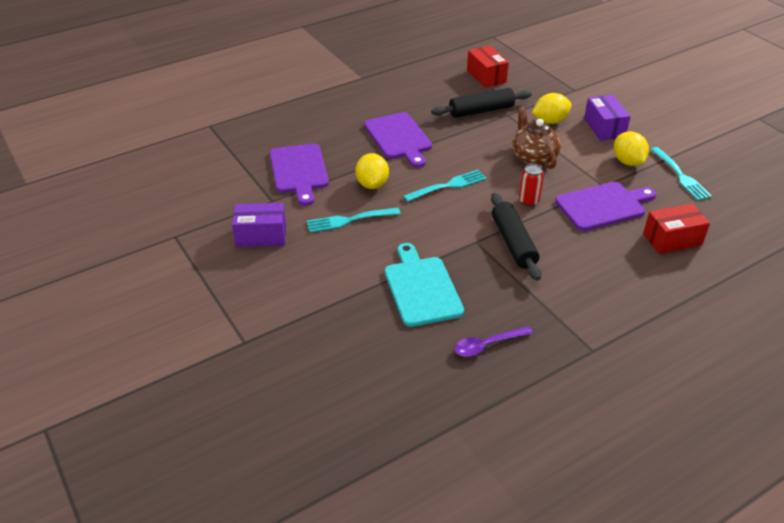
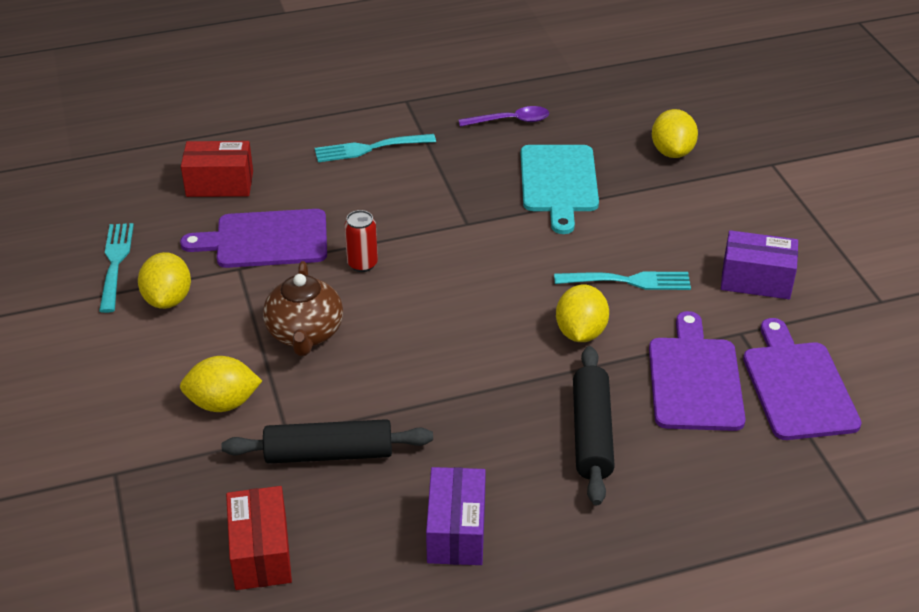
camera: 165 degrees left, 0 degrees up
purple cutting board [364,112,432,168] -> purple cutting board moved to [743,318,862,440]
turquoise fork [403,170,487,202] -> turquoise fork moved to [315,134,436,162]
black rolling pin [491,193,541,281] -> black rolling pin moved to [573,346,615,505]
purple box [584,95,631,141] -> purple box moved to [426,467,486,565]
none -> yellow lemon [652,109,698,158]

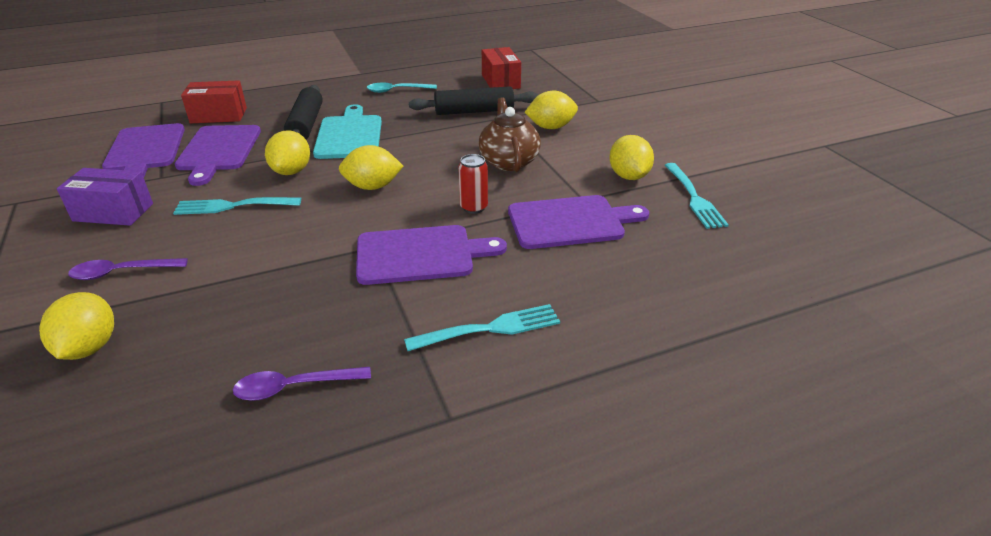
camera: 175 degrees right, 5 degrees down
red box [181,141,253,197] -> red box moved to [181,80,247,123]
purple box [426,467,486,565] -> turquoise spoon [367,83,437,93]
turquoise cutting board [521,145,599,234] -> turquoise cutting board moved to [313,104,382,159]
none -> purple spoon [68,258,188,280]
none -> yellow lemon [339,145,403,190]
none -> purple cutting board [356,225,507,285]

